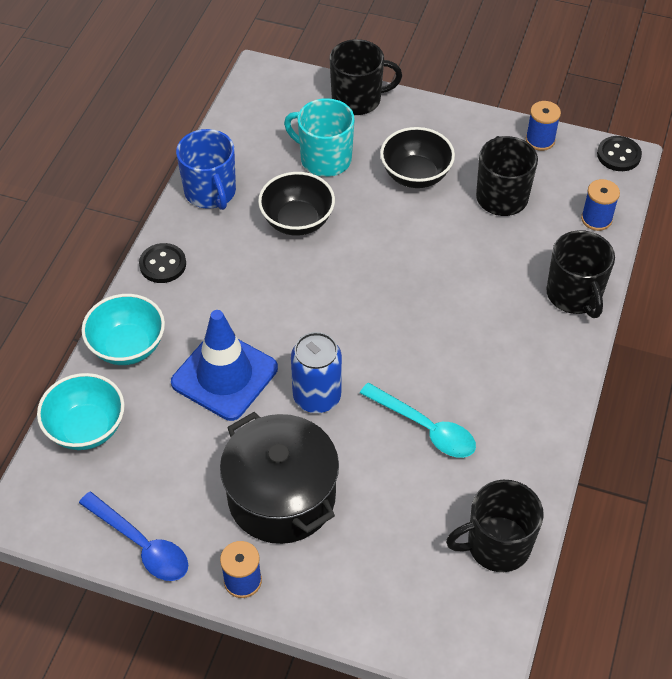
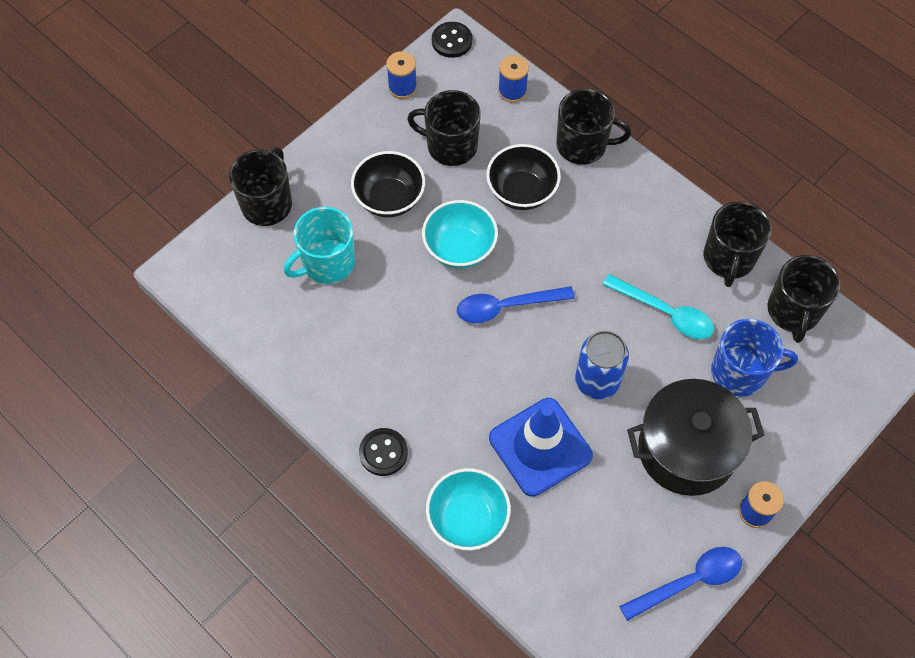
camera: 65 degrees left, 10 degrees up
turquoise bowl [37,373,124,450] -> turquoise bowl moved to [422,200,498,268]
blue mug [176,129,236,210] -> blue mug moved to [711,319,798,397]
black bowl [258,172,335,236] -> black bowl moved to [486,144,561,210]
turquoise spoon [360,383,476,458] -> turquoise spoon turned 60 degrees clockwise [602,274,714,339]
none -> blue spoon [457,286,575,323]
none -> black mug [704,202,772,287]

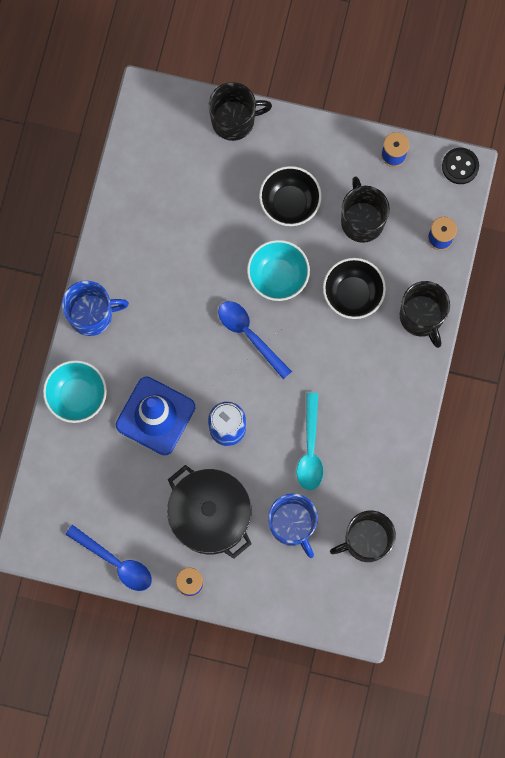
camera: 60 degrees right, 15 degrees up
turquoise mug [284,207,355,284] -> none
black button [359,428,408,476] -> blue mug [62,280,129,336]
black mug [704,202,772,287] -> none

